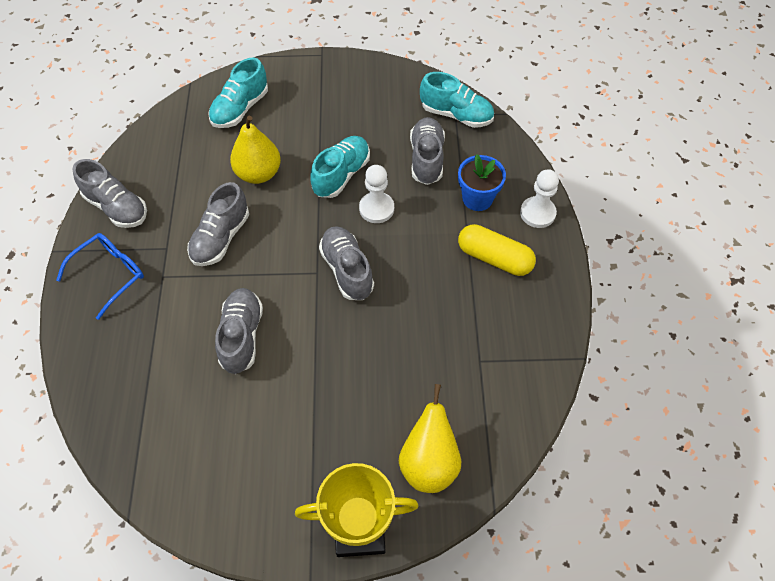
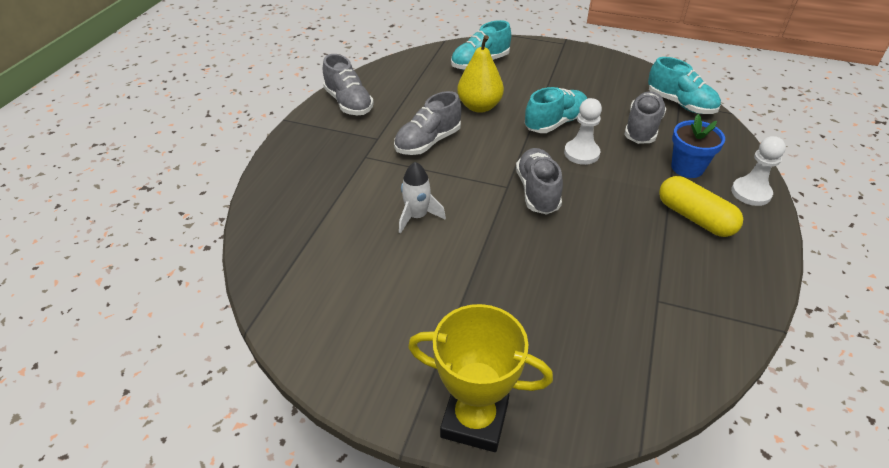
camera: 20 degrees right, 15 degrees down
blue glasses [56,233,144,320] -> none
grey shoe [215,288,263,374] -> white rocket [399,162,446,233]
yellow pear [399,384,461,493] -> none

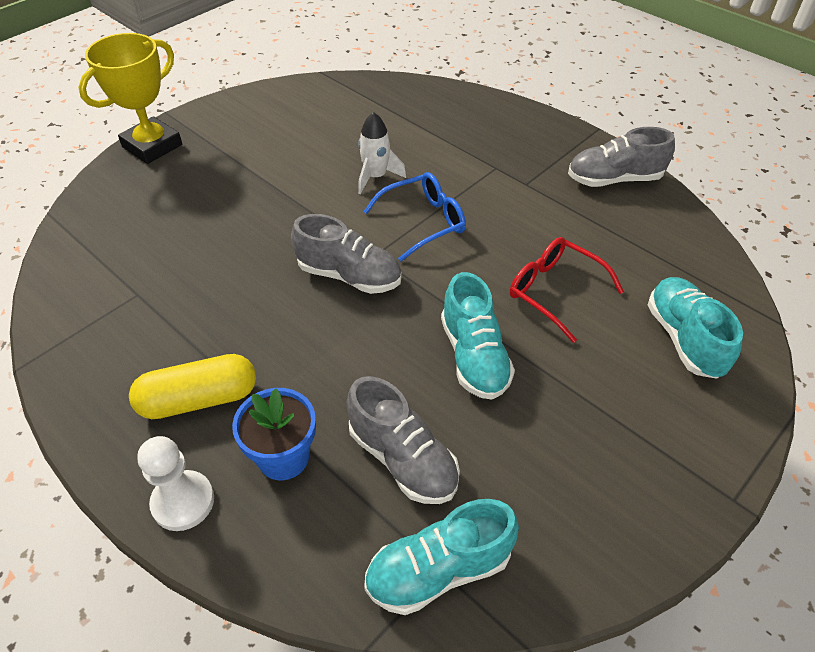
camera: 115 degrees right, 5 degrees up
grey shoe [394,91,461,155] -> none
yellow pear [457,35,504,113] -> red glasses [510,237,624,343]
white pawn [564,98,602,165] -> none
none -> blue glasses [364,172,466,262]

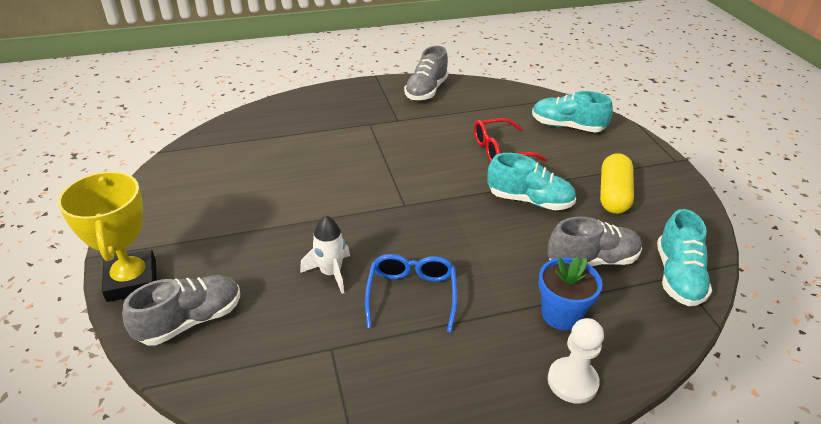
camera: 60 degrees left, 10 degrees down
yellow capsule [129,354,256,419] -> yellow capsule moved to [600,153,634,214]
grey shoe [291,214,402,294] -> grey shoe moved to [122,275,240,346]
white rocket [358,112,406,194] -> white rocket moved to [300,216,350,294]
blue glasses [364,172,466,262] -> blue glasses moved to [365,254,457,333]

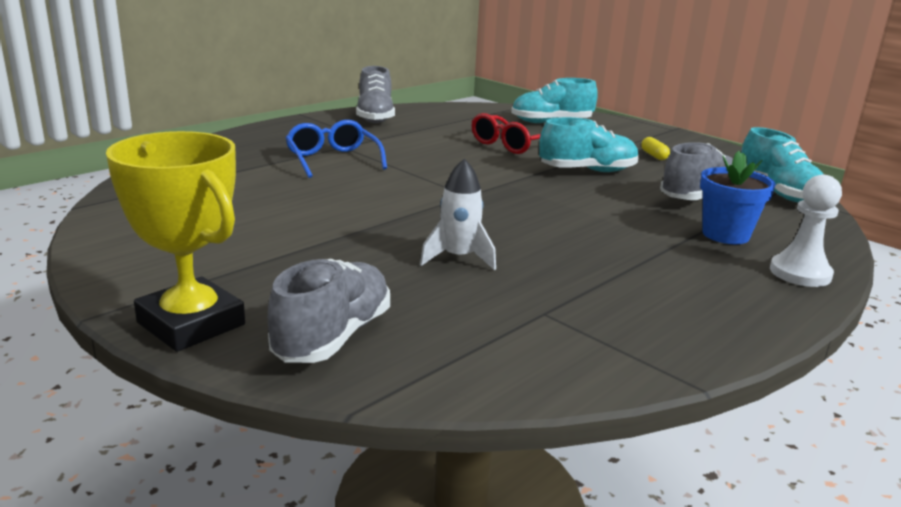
camera: 30 degrees left, 15 degrees down
blue glasses [365,254,457,333] -> blue glasses moved to [285,120,387,178]
yellow capsule [600,153,634,214] -> yellow capsule [641,137,670,160], size x0.46

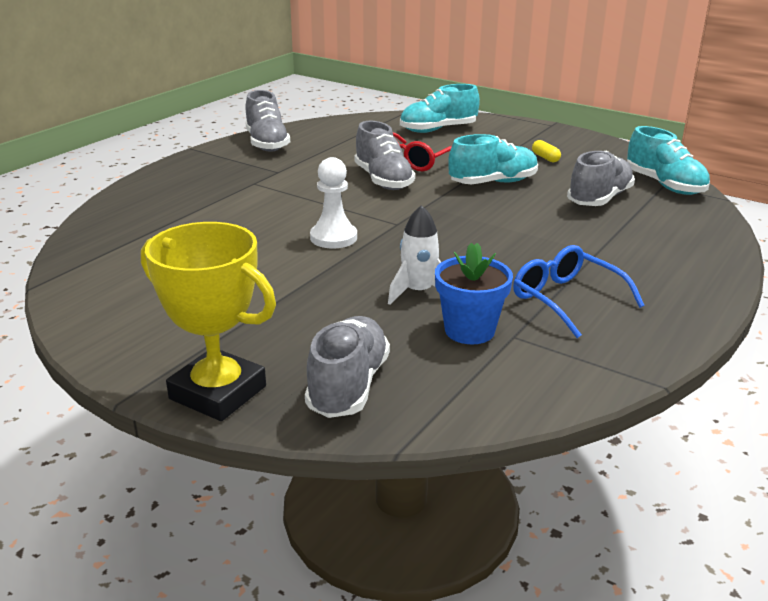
camera: 10 degrees left, 5 degrees up
blue glasses [285,120,387,178] -> blue glasses moved to [513,245,644,338]
blue flower pot [700,151,776,244] -> blue flower pot moved to [435,243,513,344]
white pawn [770,175,842,287] -> white pawn moved to [310,157,357,248]
none -> grey shoe [354,121,415,190]

